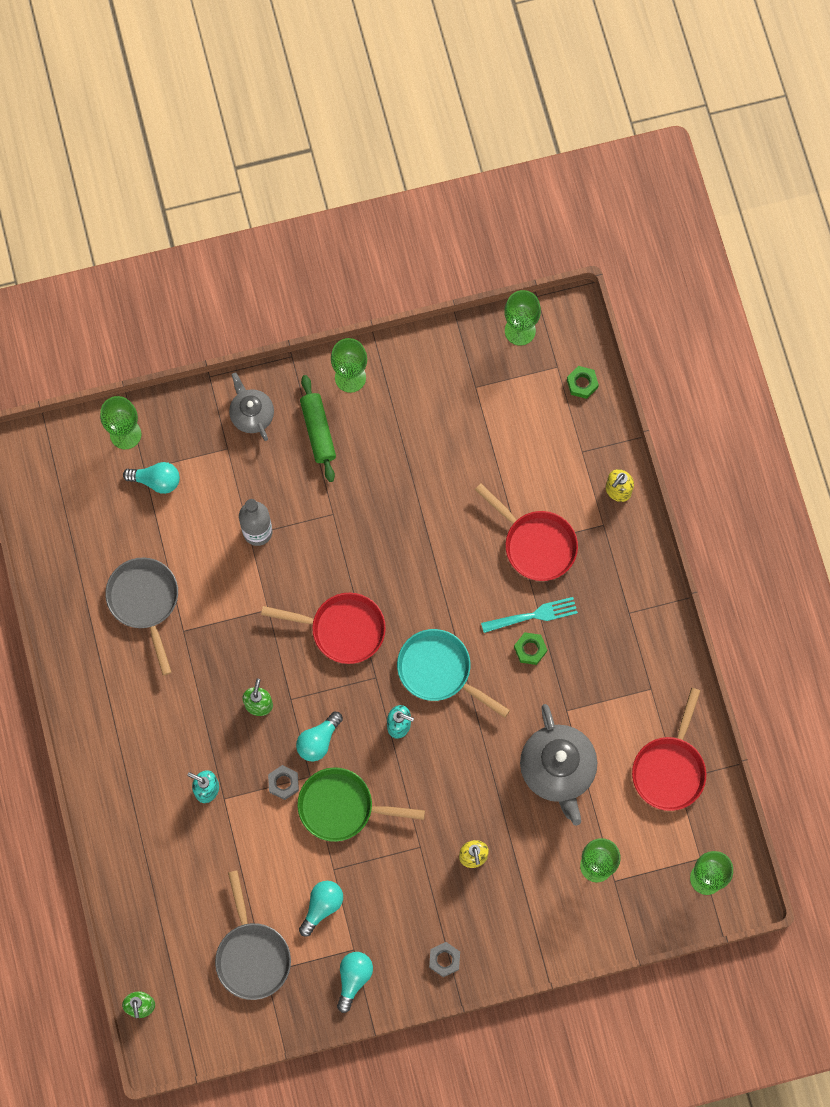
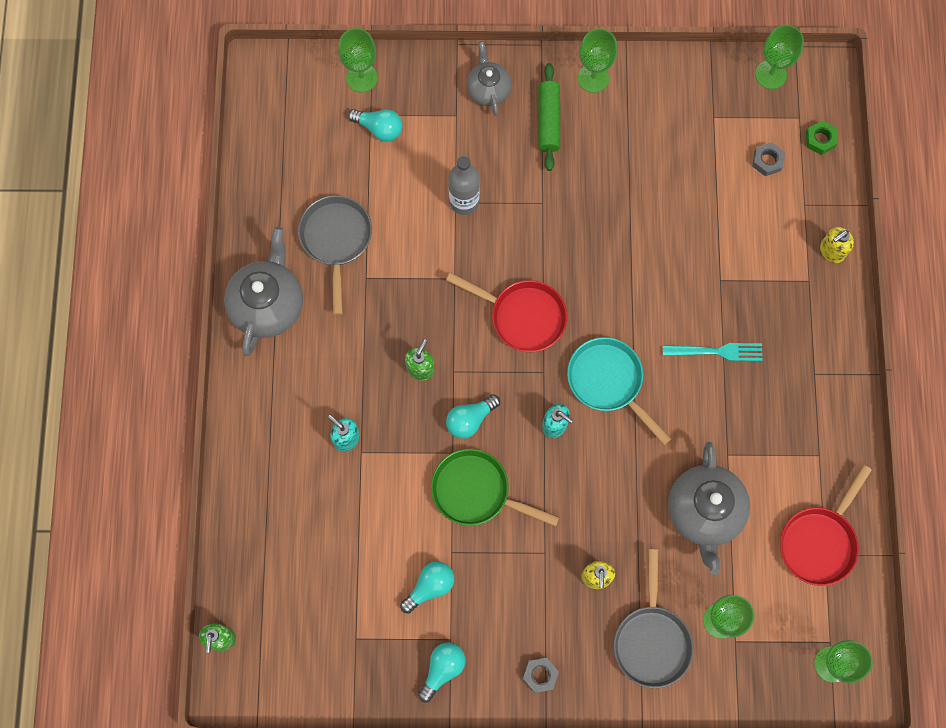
camera: 15 degrees right, 0 degrees up
grey pan [215,870,291,1000] -> grey pan moved to [613,549,694,688]
grey nut [268,765,299,800] -> grey nut moved to [752,142,785,176]
red pan [475,483,578,581] -> none
green nut [514,632,547,665] -> none
none -> grey teapot [224,227,303,356]

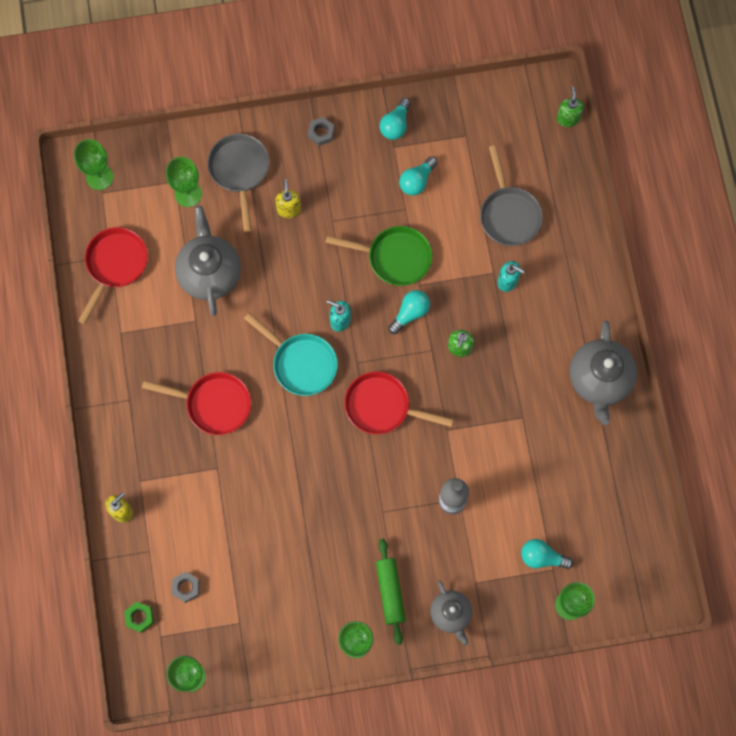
camera: 170 degrees right, 0 degrees up
grey pan [298,195,372,315] -> grey pan moved to [480,145,543,246]
turquoise fork [663,343,763,361] -> red pan [142,372,251,435]

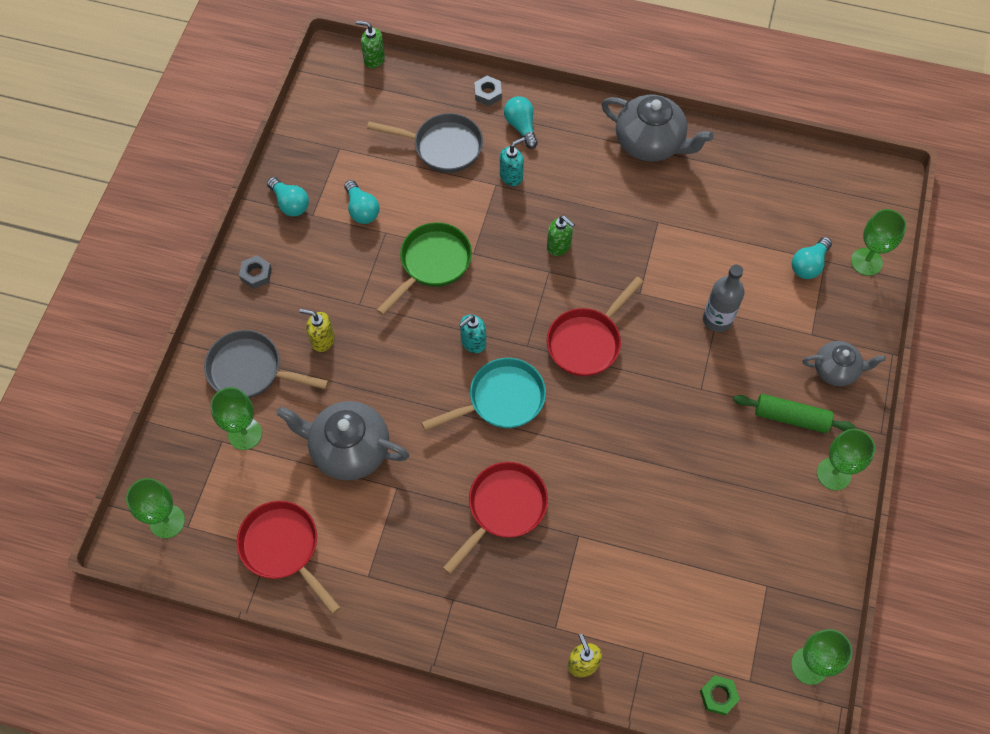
camera: 65 degrees left, 10 degrees down
grey nut [172,572,200,603] -> grey nut moved to [474,76,502,106]
turquoise light bulb [388,290,430,334] -> turquoise light bulb moved to [504,96,538,149]

